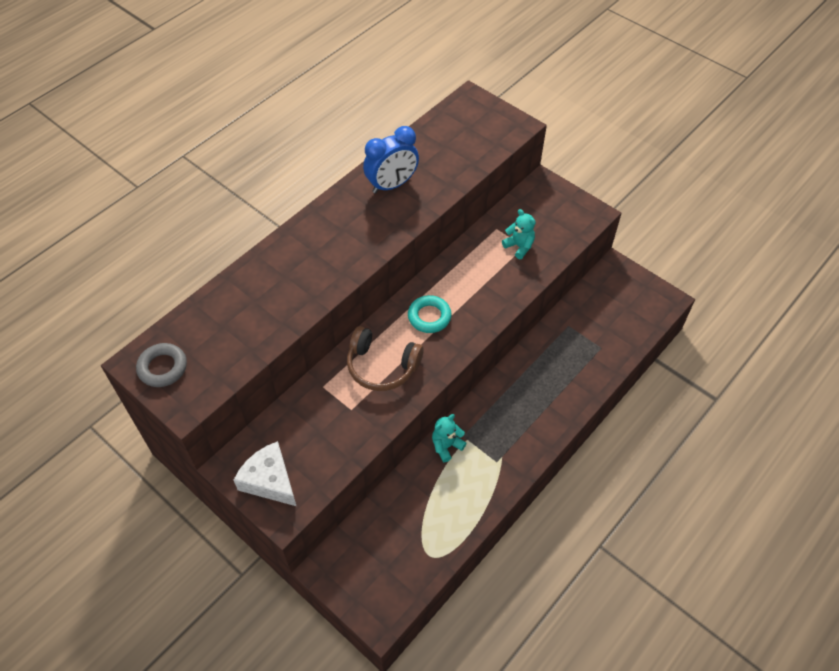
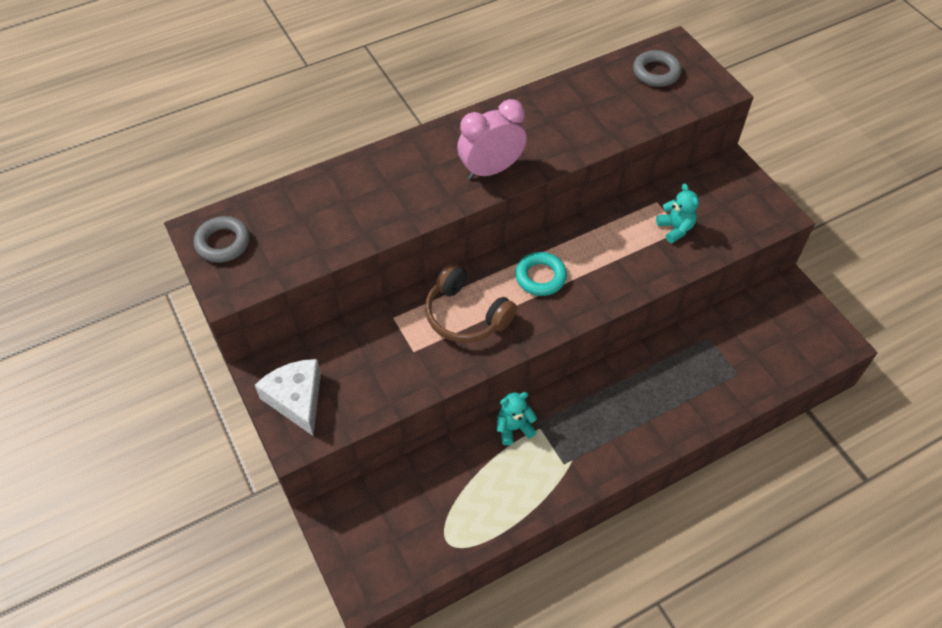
camera: 20 degrees right, 0 degrees up
blue clock [363,126,419,194] -> none
none -> pink clock [457,99,527,179]
none -> grey ring [633,50,682,87]

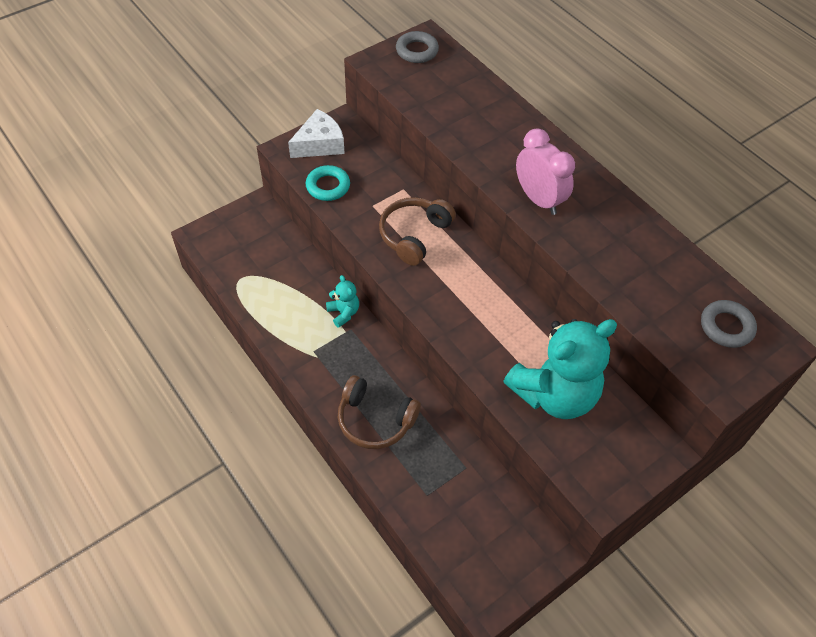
camera: 80 degrees right, 0 degrees up
turquoise ring [515,252,567,296] -> turquoise ring moved to [306,165,350,201]
turquoise teddy bear [656,184,699,243] -> turquoise teddy bear [503,319,617,419], size x2.30
none -> brown headphones [338,375,421,449]

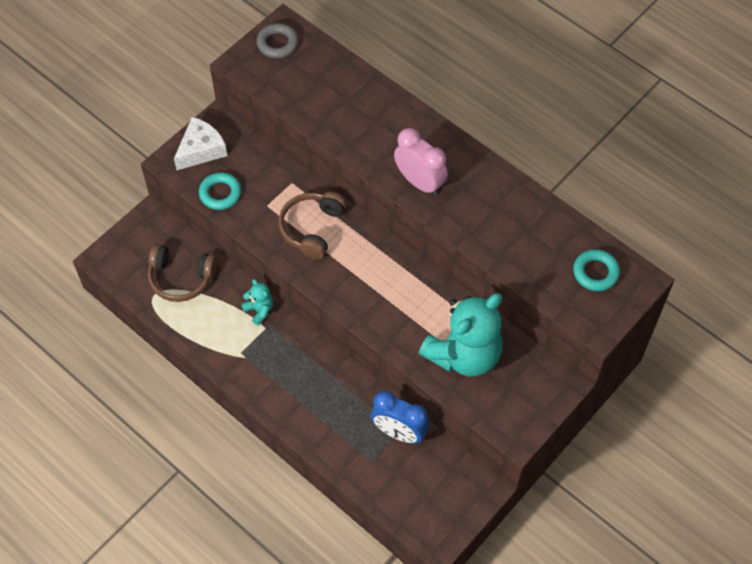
camera: 10 degrees left, 5 degrees up
brown headphones [338,375,421,449] -> brown headphones moved to [148,244,217,302]
grey ring [701,300,757,348] -> turquoise ring [573,249,620,291]
none -> blue clock [371,391,429,444]

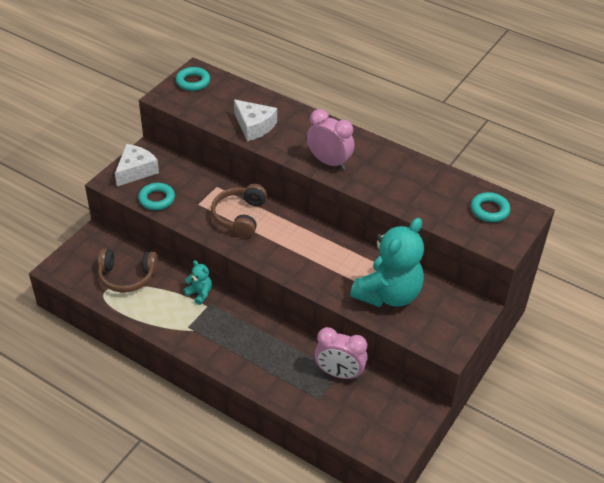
camera: 10 degrees left, 15 degrees down
grey ring [256,23,298,58] -> turquoise ring [176,67,210,91]
blue clock [371,391,429,444] -> pink clock [314,327,368,379]
none -> white cheese [234,99,277,141]

